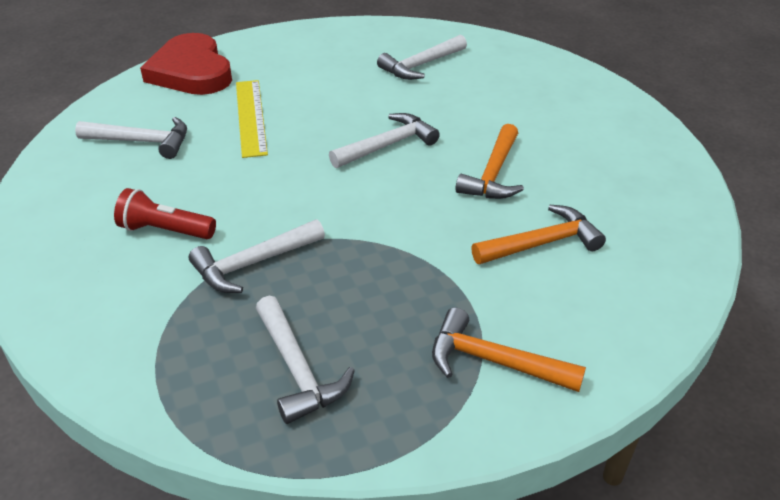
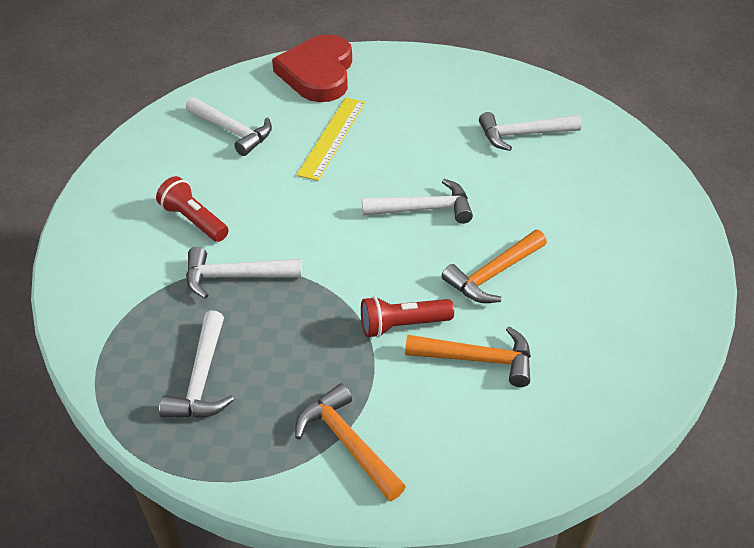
camera: 30 degrees right, 5 degrees up
none -> red flashlight [361,296,454,338]

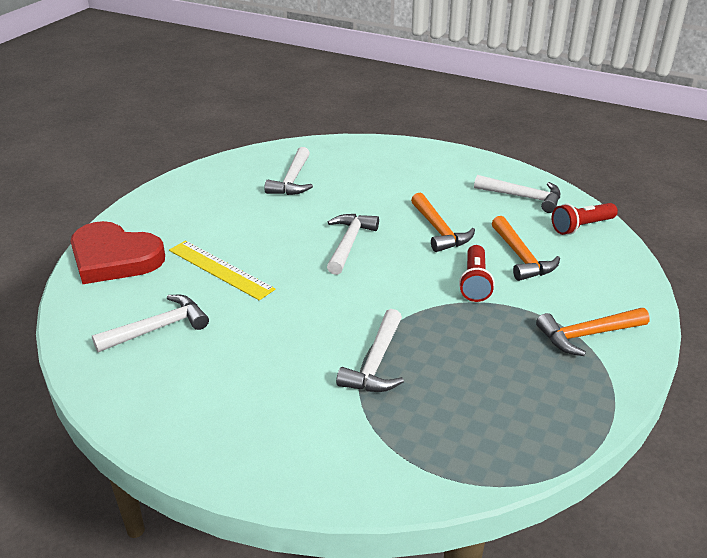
camera: 70 degrees left, 10 degrees down
red flashlight [156,176,229,242] -> red flashlight moved to [552,203,618,235]
white hammer [159,310,234,418] -> white hammer moved to [474,175,560,213]
orange hammer [405,326,531,387] -> orange hammer turned 135 degrees clockwise [492,216,560,281]

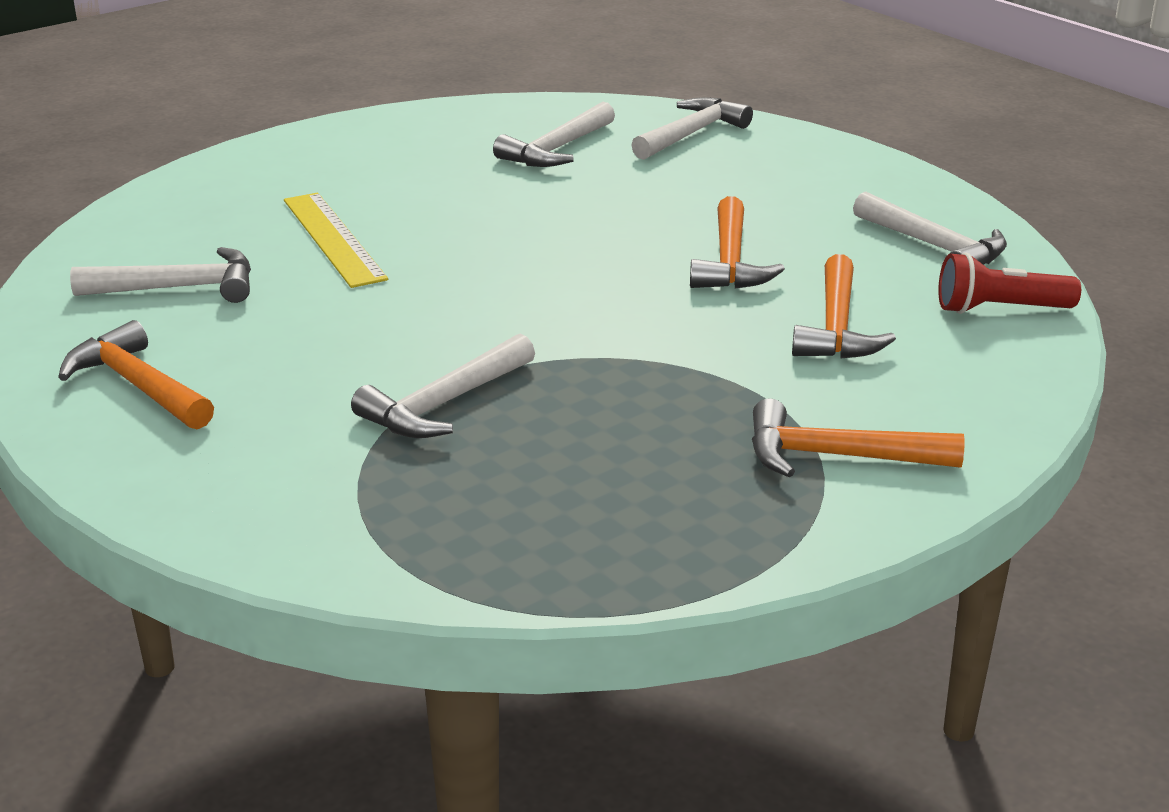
camera: 25 degrees right, 5 degrees down
red heart [71,221,165,284] -> none
white hammer [327,214,379,275] -> white hammer moved to [631,97,753,160]
red flashlight [459,245,495,302] -> none
none -> orange hammer [58,320,214,430]

